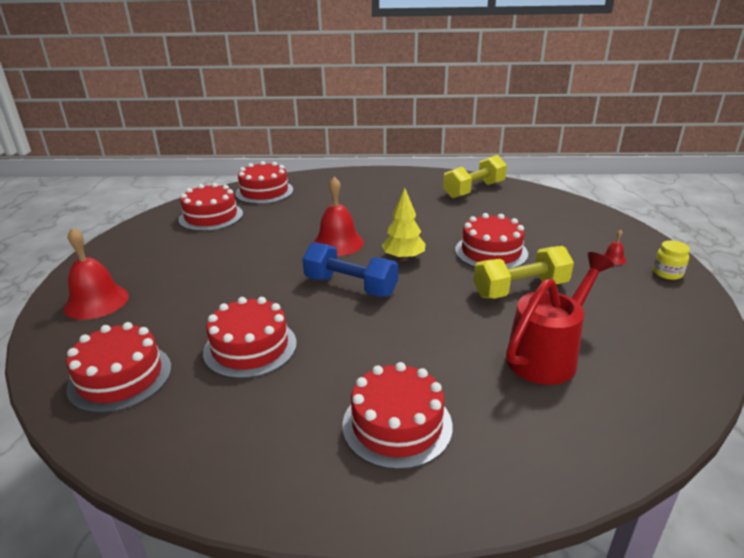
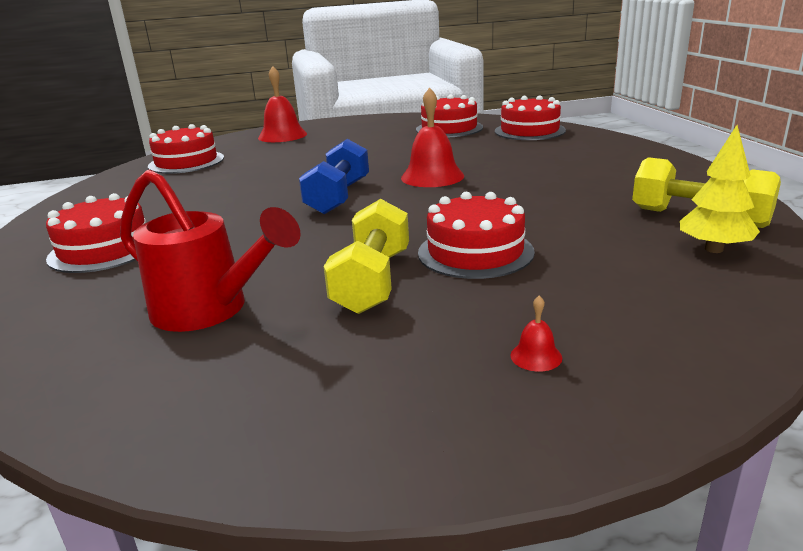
camera: 75 degrees right, 5 degrees down
red cake [203,297,297,379] -> none
yellow tree [382,188,425,261] -> yellow tree moved to [680,125,760,253]
yellow dumbbell [473,246,574,299] -> yellow dumbbell turned 45 degrees clockwise [324,199,409,314]
yellow jar [653,240,690,280] -> none

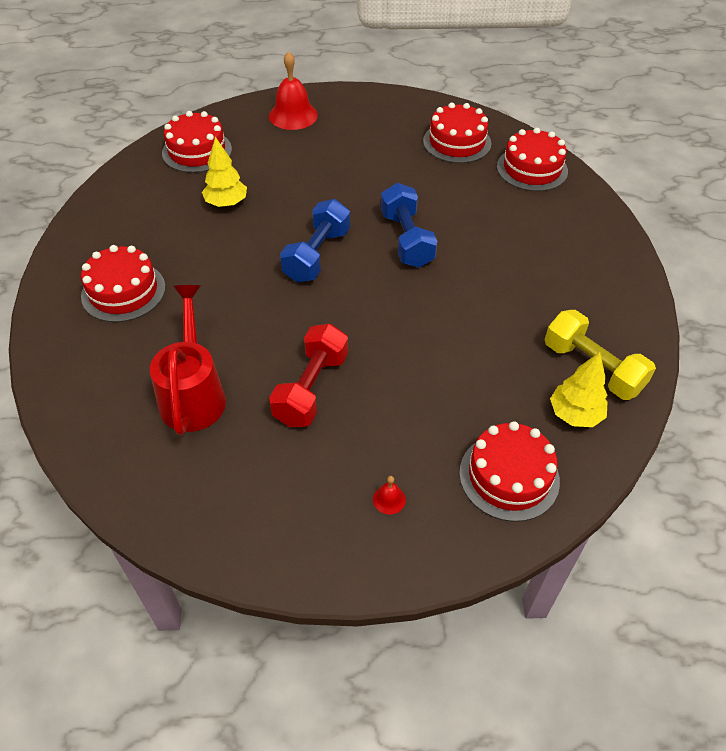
camera: 10 degrees right, 25 degrees up
red watering can [120,169,301,332] -> red watering can turned 135 degrees counterclockwise [150,285,226,435]
yellow dumbbell [324,199,409,314] -> red dumbbell [269,324,348,427]
red bell [401,87,464,187] -> blue dumbbell [381,183,438,268]
red cake [418,192,535,279] -> red cake moved to [459,421,560,522]
none -> yellow tree [202,137,247,207]

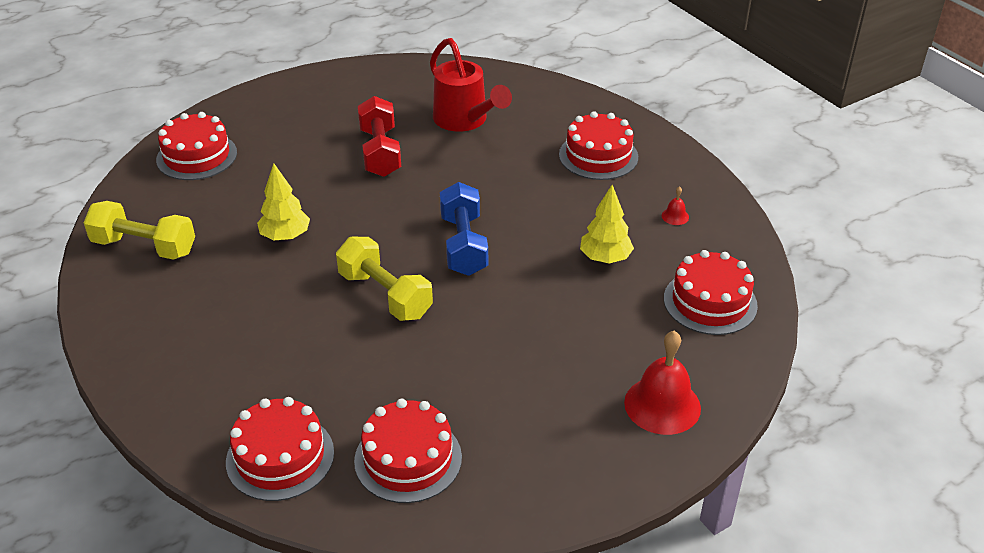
camera: 150 degrees right, 10 degrees down
red bell [373,476,406,515] -> red bell moved to [662,186,689,225]
blue dumbbell [381,183,438,268] -> yellow dumbbell [336,237,433,321]
yellow tree [550,352,607,427] -> yellow tree moved to [257,163,310,241]

